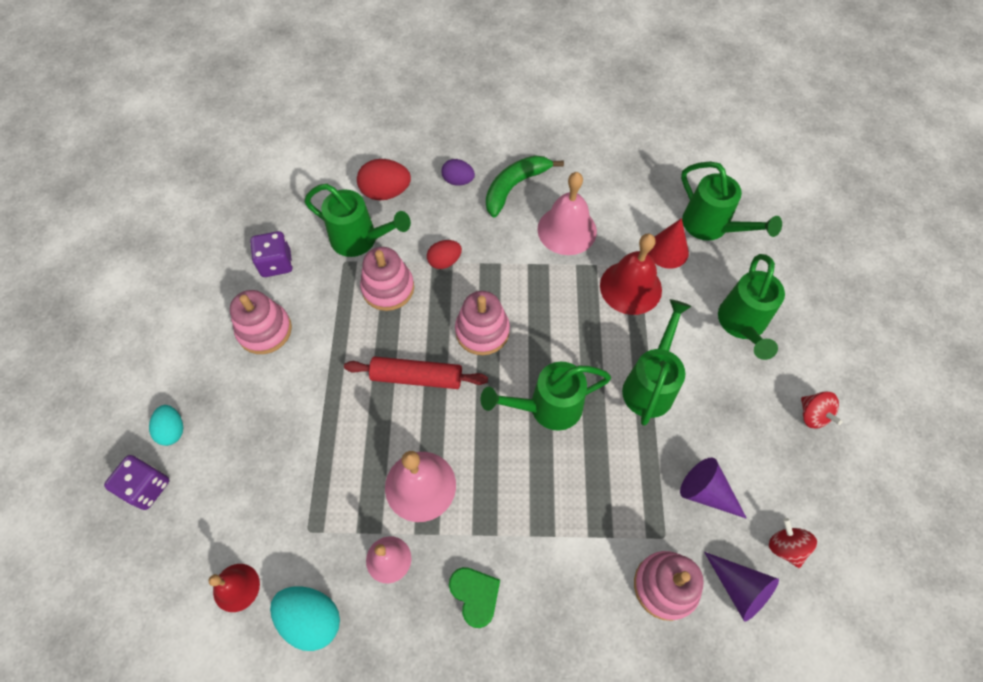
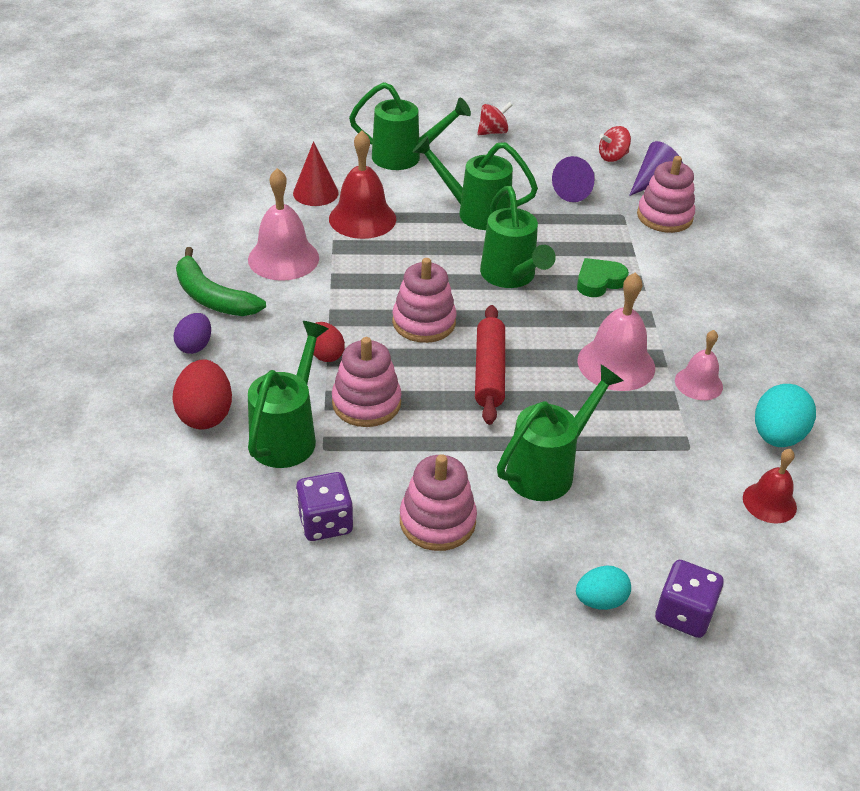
camera: 95 degrees left, 20 degrees down
green heart [449,567,500,628] -> green heart moved to [577,258,629,297]
green watering can [681,162,782,241] -> green watering can moved to [497,365,623,501]

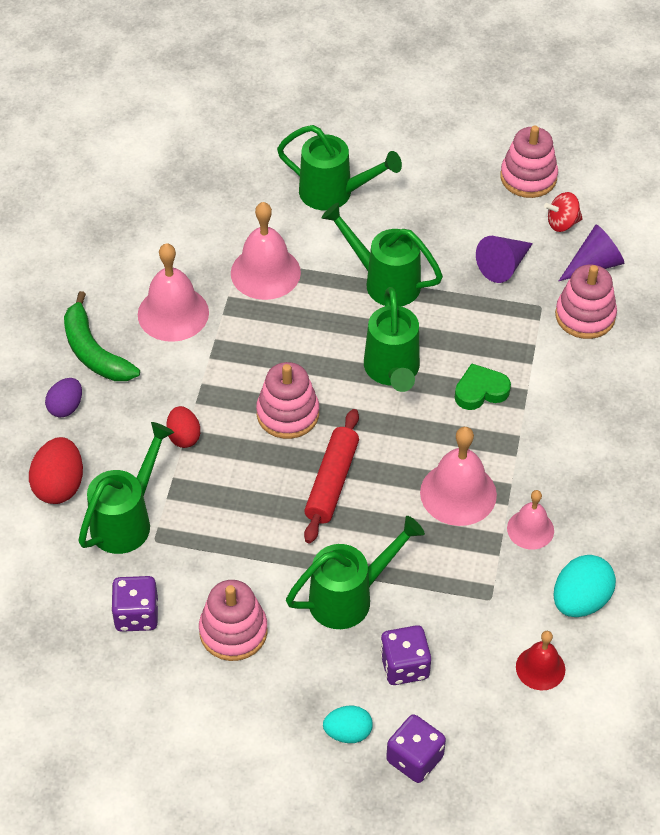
camera: 15 degrees right, 10 degrees up
red cone [293,141,339,206] -> none
red bell [329,130,396,239] -> pink bell [231,202,301,300]
pink stacking toy [332,337,402,427] -> pink stacking toy moved to [500,126,558,198]
red spinning top [477,102,512,135] -> none
none -> purple dice [380,625,431,685]

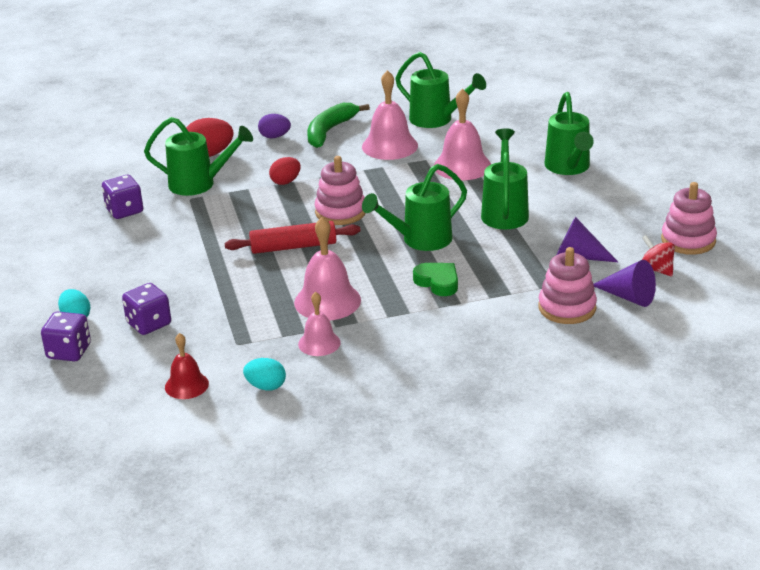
camera: 65 degrees right, 20 degrees down
pink stacking toy [199,580,268,661] -> none
green watering can [286,516,425,629] -> green watering can moved to [395,52,486,128]
turquoise egg [553,555,616,617] -> turquoise egg [243,358,286,391], size x0.65

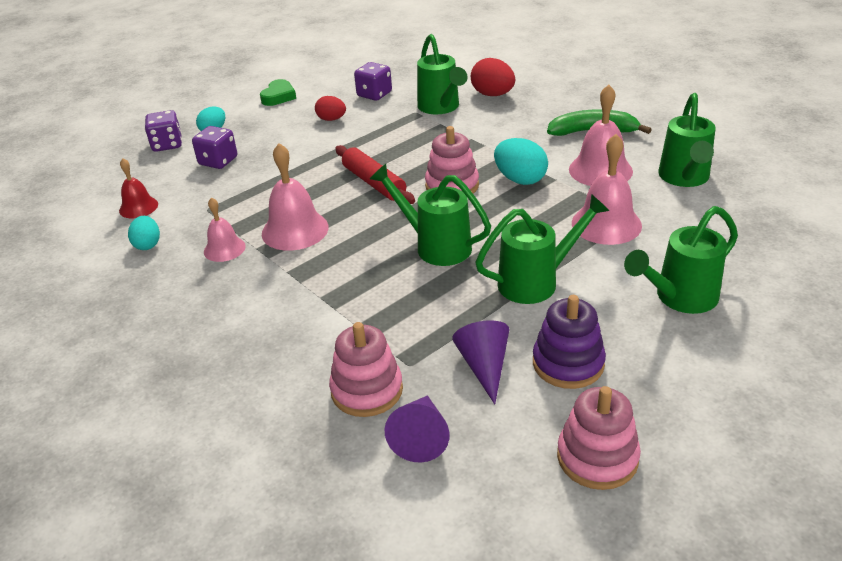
camera: 65 degrees right, 5 degrees up
purple egg [258,114,291,138] -> none
red egg [269,157,301,185] -> red egg moved to [315,96,346,121]
green heart [413,263,458,296] -> green heart moved to [260,79,296,106]
red spinning top [642,235,675,277] -> none
none -> turquoise egg [494,138,548,185]
none -> purple stacking toy [533,295,606,389]

